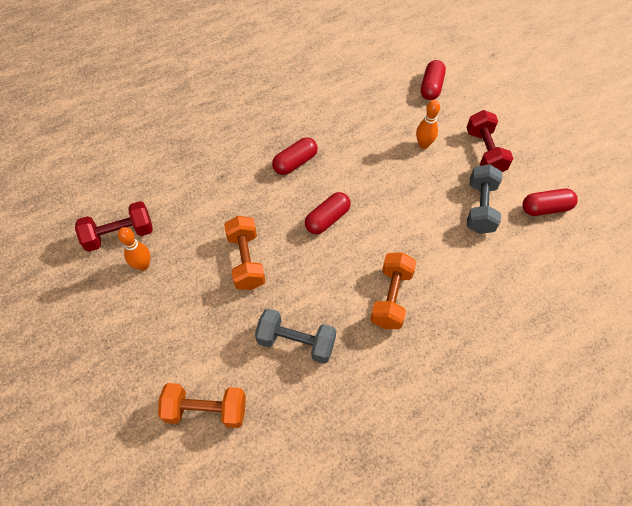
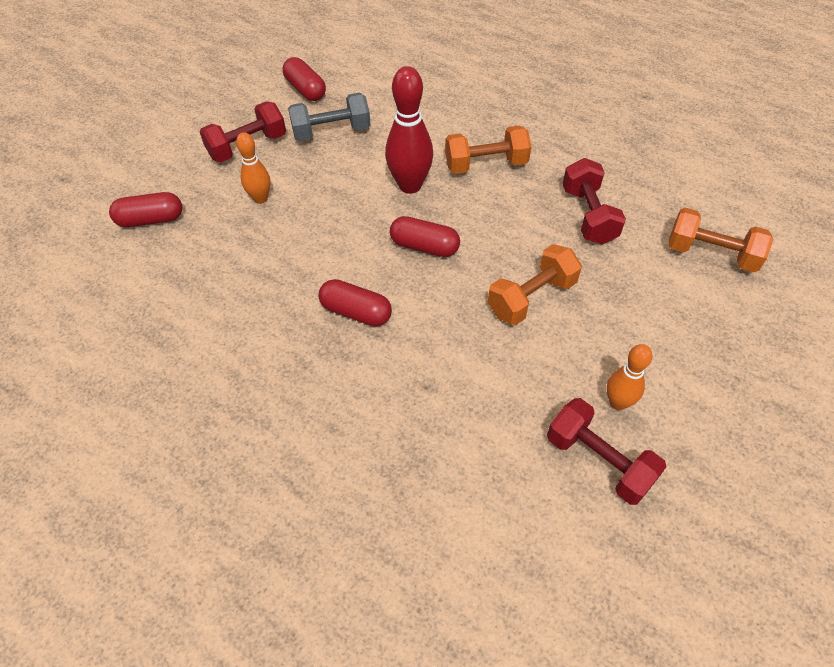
camera: 115 degrees left, 5 degrees down
orange dumbbell [158,383,246,428] -> orange dumbbell turned 45 degrees counterclockwise [668,208,774,273]
grey dumbbell [255,308,336,364] -> red dumbbell [563,158,626,244]
none -> red bowling pin [385,66,433,194]

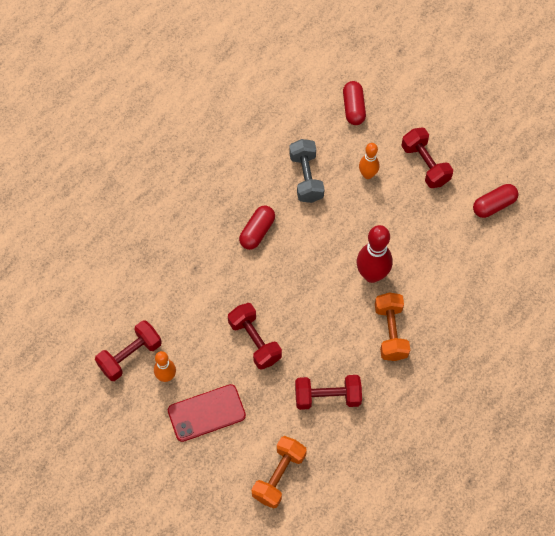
camera: 95 degrees right, 10 degrees up
grey dumbbell [288,93,371,142] -> grey dumbbell moved to [289,139,325,203]
red capsule [390,216,460,257] -> none
orange dumbbell [488,244,582,325] -> red dumbbell [228,303,282,370]
none -> red phone [168,384,246,442]

